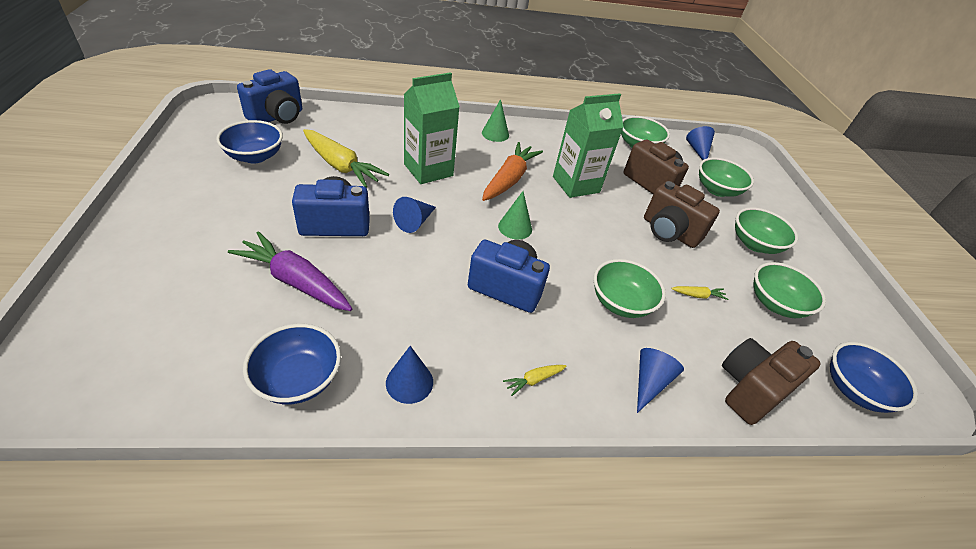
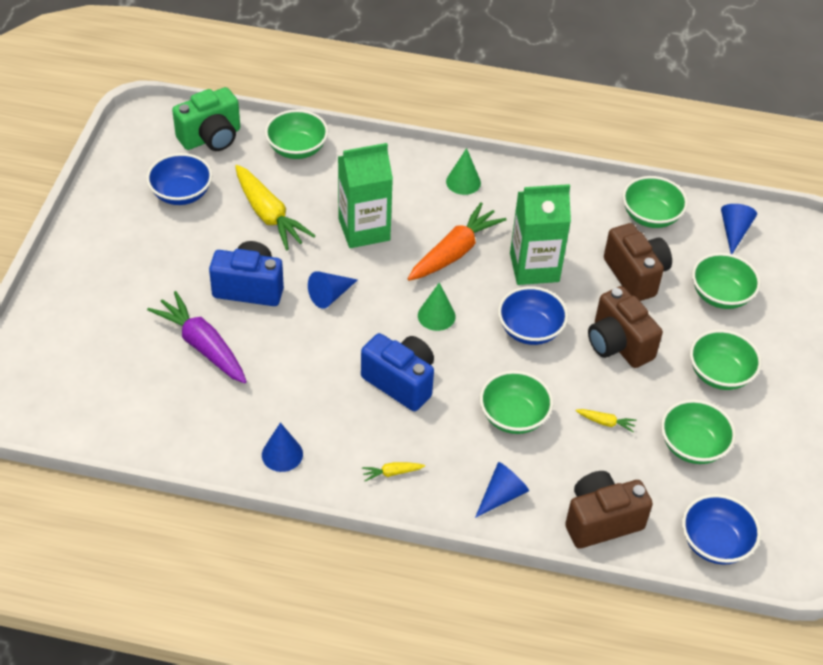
camera: 20 degrees right, 5 degrees up
blue camera [237,69,302,124] -> green camera [172,87,240,151]
blue bowl [243,323,341,404] -> blue bowl moved to [498,286,568,345]
none -> green bowl [265,110,328,159]

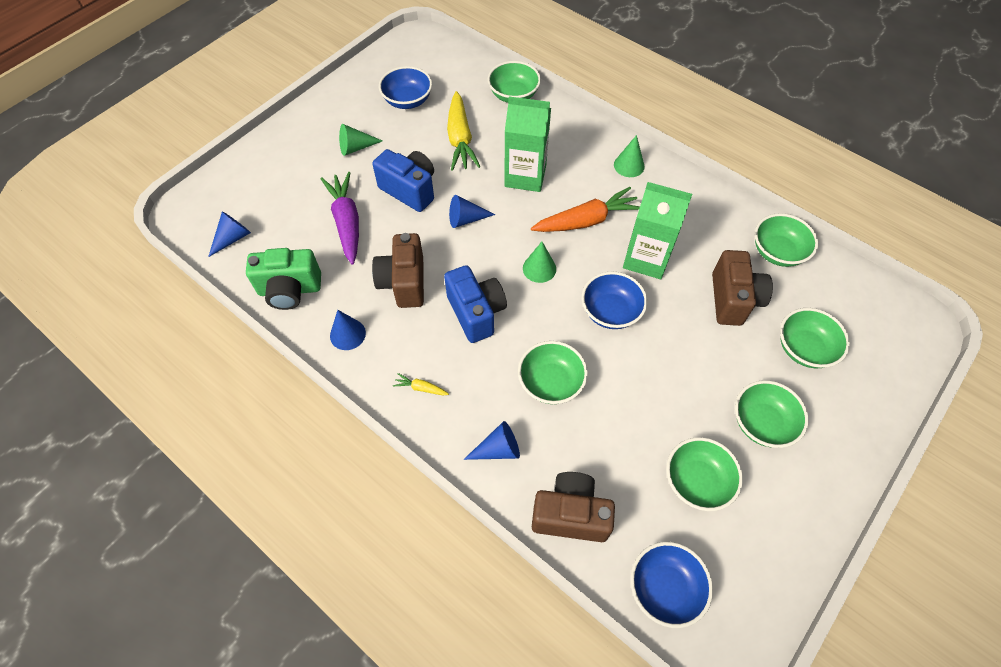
camera: 30 degrees right, 10 degrees up
green camera [172,87,240,151] -> green camera moved to [246,248,321,310]
yellow carrot [576,409,637,432] -> none
brown camera [588,286,663,368] -> brown camera moved to [372,233,424,308]
blue cone [721,204,757,254] -> blue cone moved to [208,211,251,257]
none -> green cone [339,124,382,156]

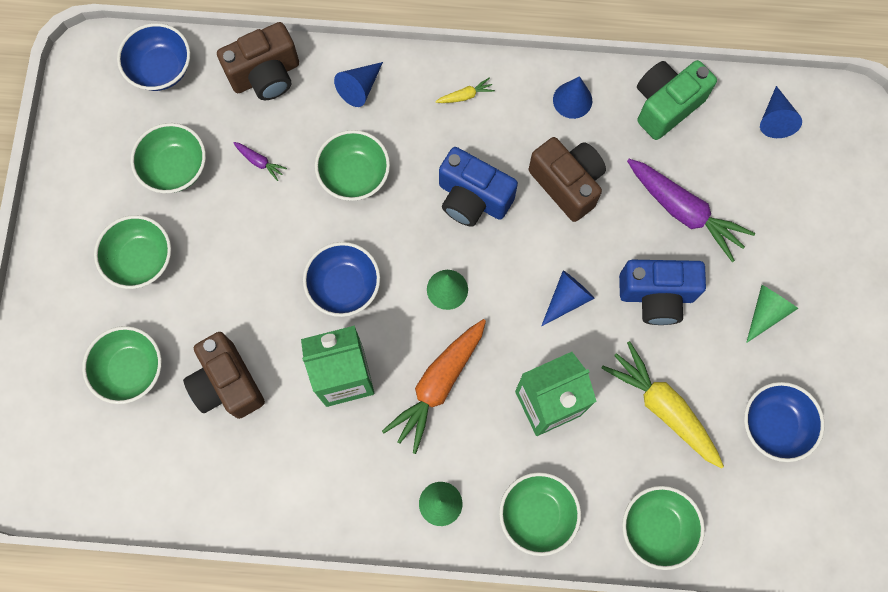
camera: 145 degrees right, 15 degrees up
green bowl [754,213,818,267] -> green bowl moved to [499,472,581,556]
none -> purple carrot [233,142,287,181]

